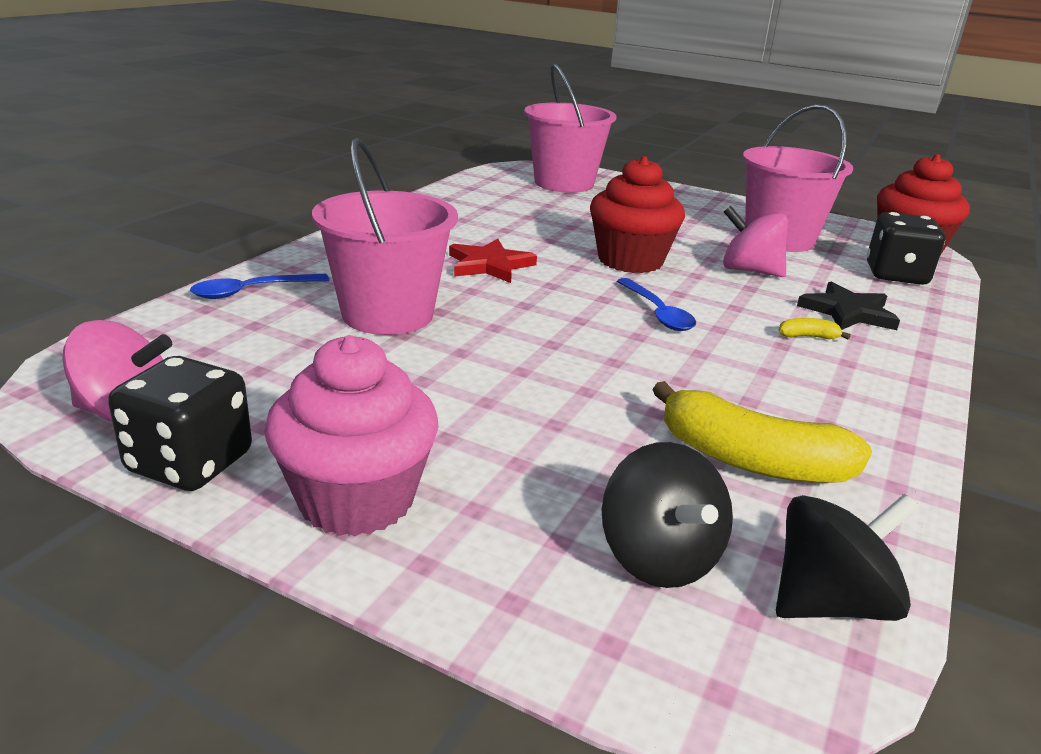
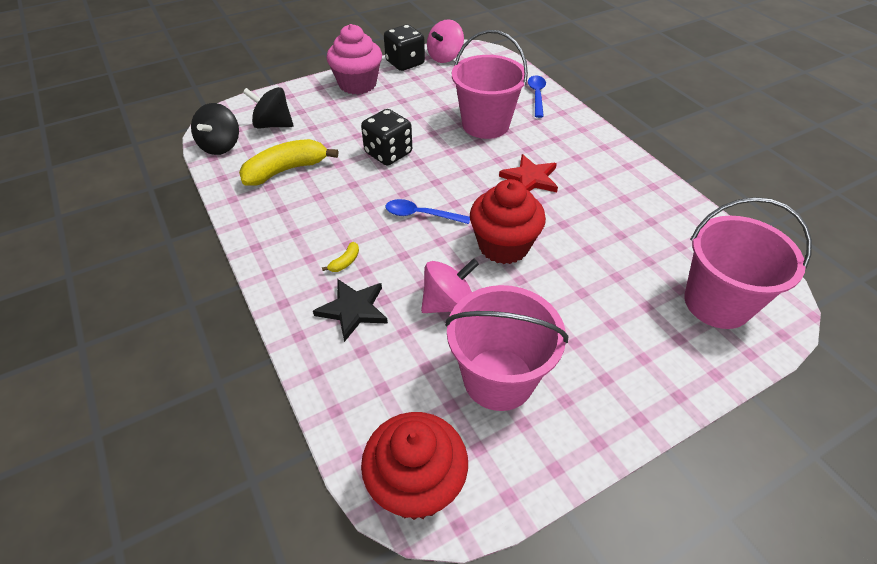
camera: 125 degrees right, 20 degrees up
black dice [867,212,945,285] -> black dice moved to [361,109,412,165]

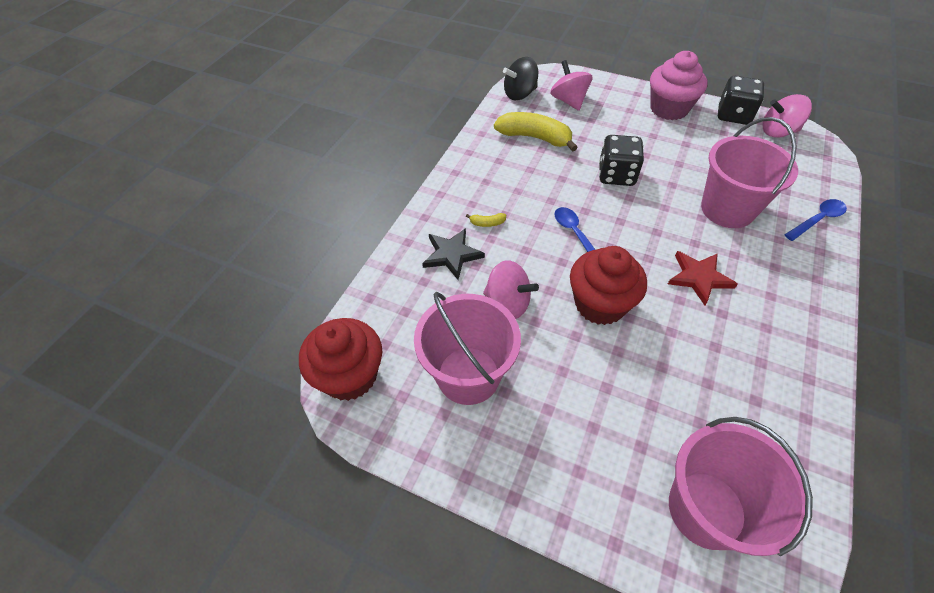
camera: 55 degrees right, 5 degrees up
black spinning top [243,87,293,128] -> pink spinning top [550,60,593,111]

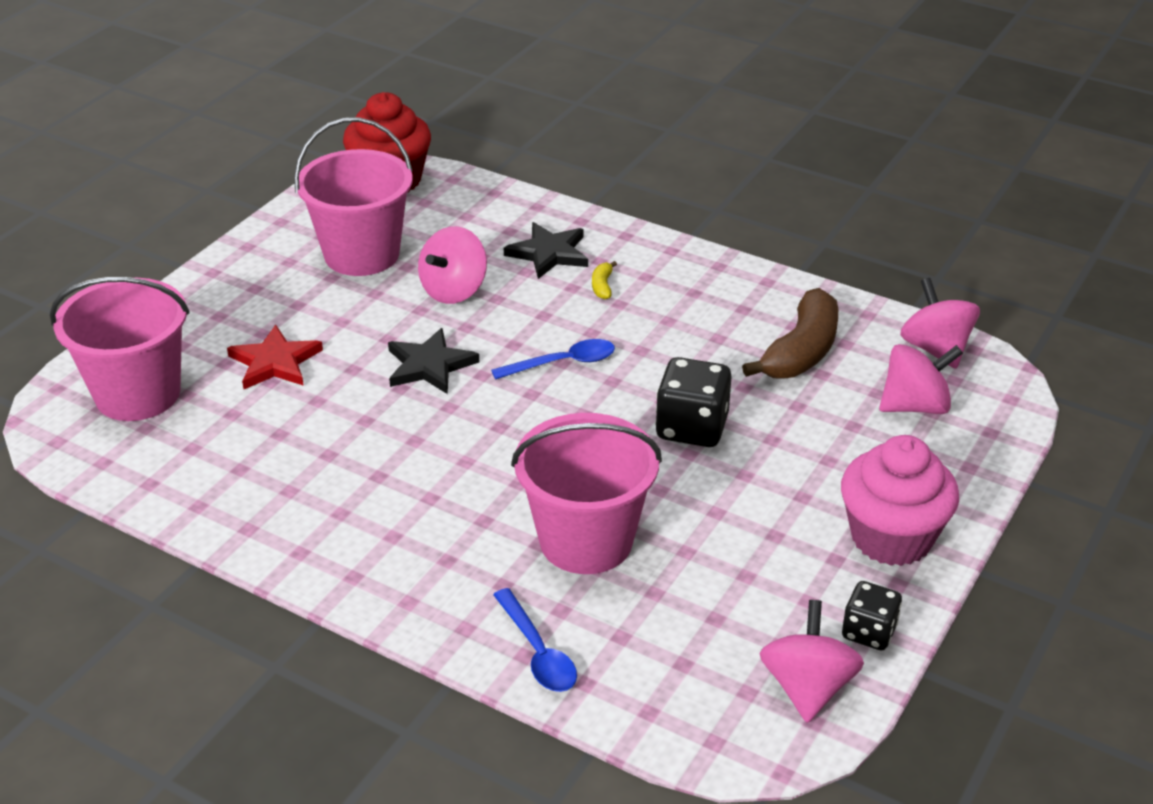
camera: 95 degrees right, 15 degrees down
yellow banana [494,112,578,152] -> brown banana [742,288,838,379]
black spinning top [503,57,538,100] -> pink spinning top [900,278,980,369]
red cupcake [570,246,647,325] -> black star [388,328,479,394]
red star [668,251,738,305] -> red star moved to [227,325,323,389]
black dice [718,76,764,125] -> black dice [842,581,902,650], size x0.63

